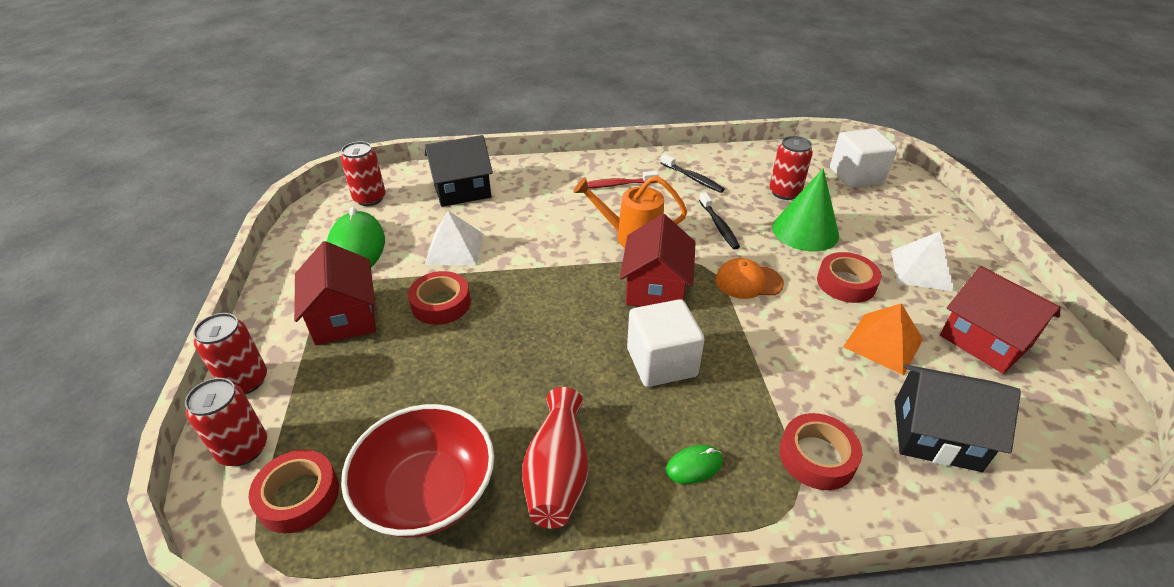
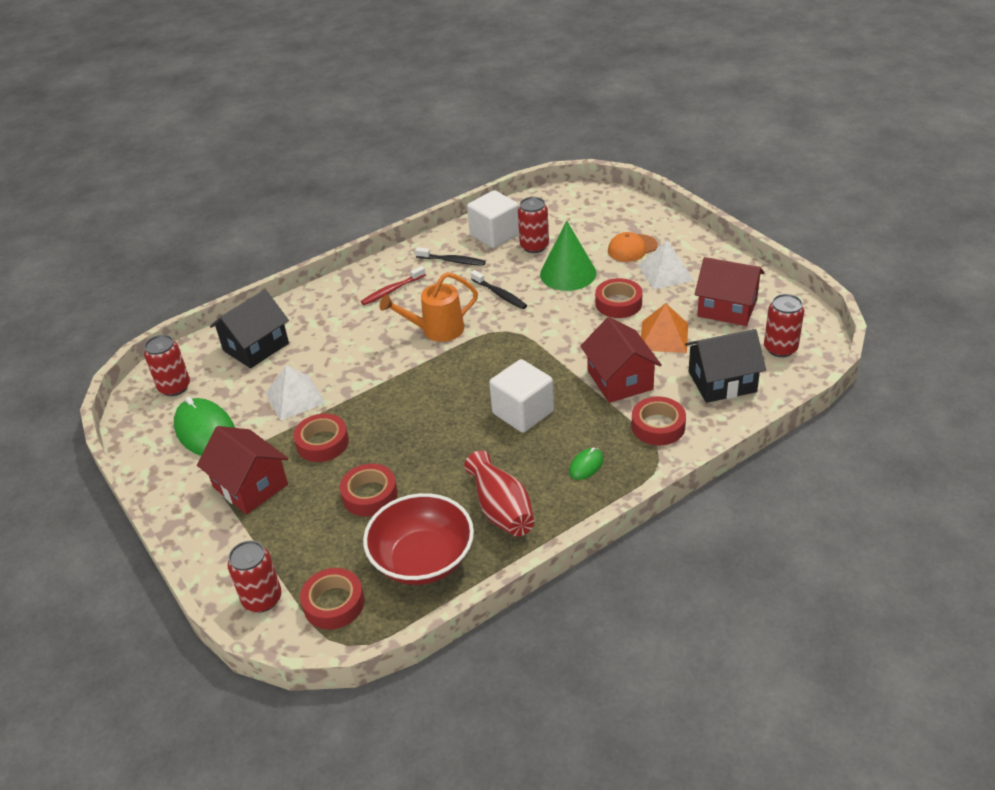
camera: 25 degrees left, 0 degrees up
red can [193,313,267,395] -> red can moved to [764,294,804,357]
red house [620,214,696,307] -> red house moved to [581,317,662,403]
orange cap [715,258,784,299] -> orange cap moved to [608,232,658,262]
white cube [830,129,897,188] -> white cube moved to [467,190,519,248]
none -> red tape [340,464,398,517]

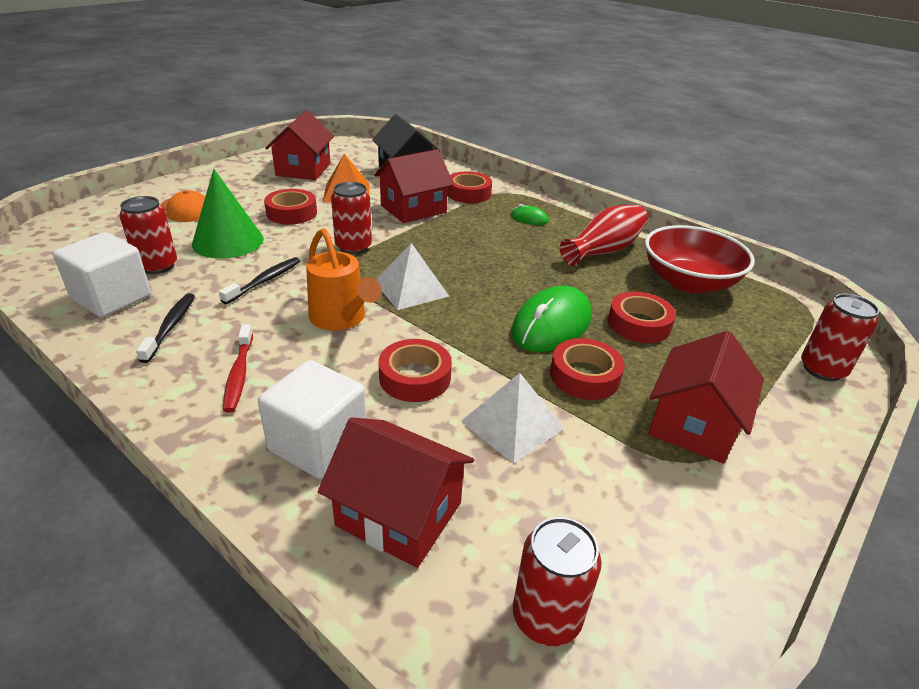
camera: 110 degrees left, 5 degrees down
green mouse [174,396,235,456] -> green mouse moved to [511,286,592,352]
black house [210,289,289,368] -> red house [318,417,474,568]
red tape [300,568,365,630] -> red tape moved to [379,339,452,402]
red toothbrush [361,266,426,305] -> red toothbrush turned 45 degrees clockwise [223,324,253,413]
white cube [489,359,554,433] -> white cube moved to [258,360,366,479]
white pyramid [638,240,694,290] -> white pyramid moved to [376,243,449,310]
red can [764,294,804,357] -> red can moved to [331,182,372,254]

